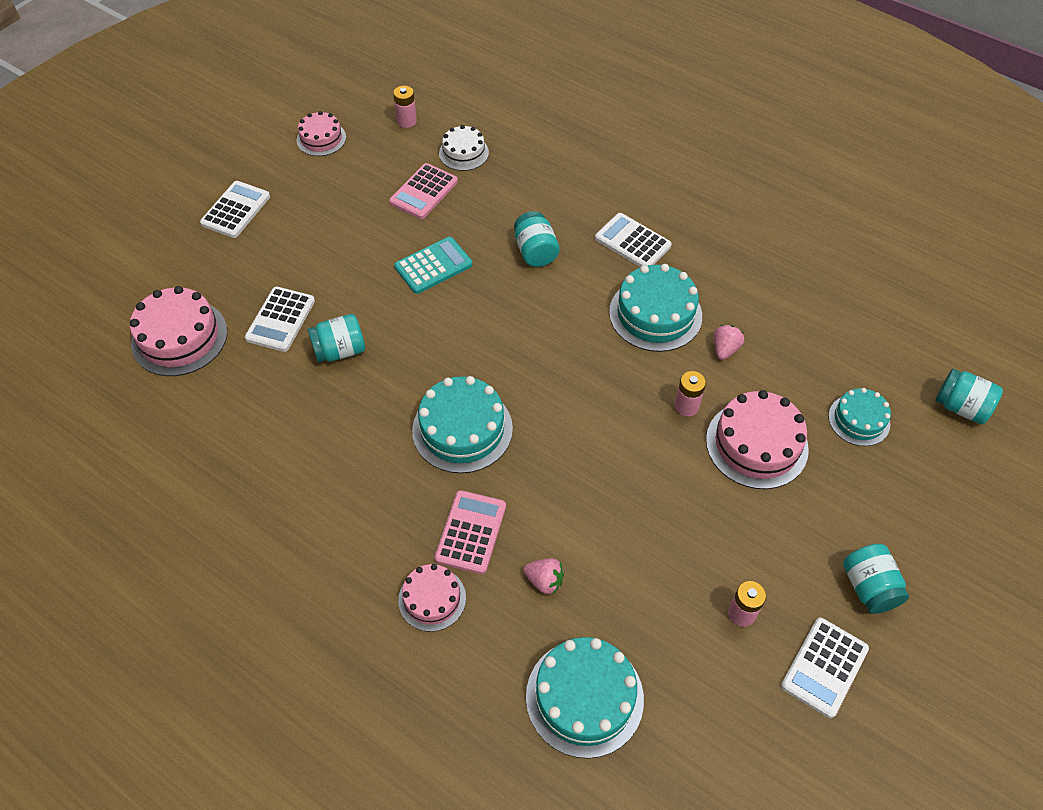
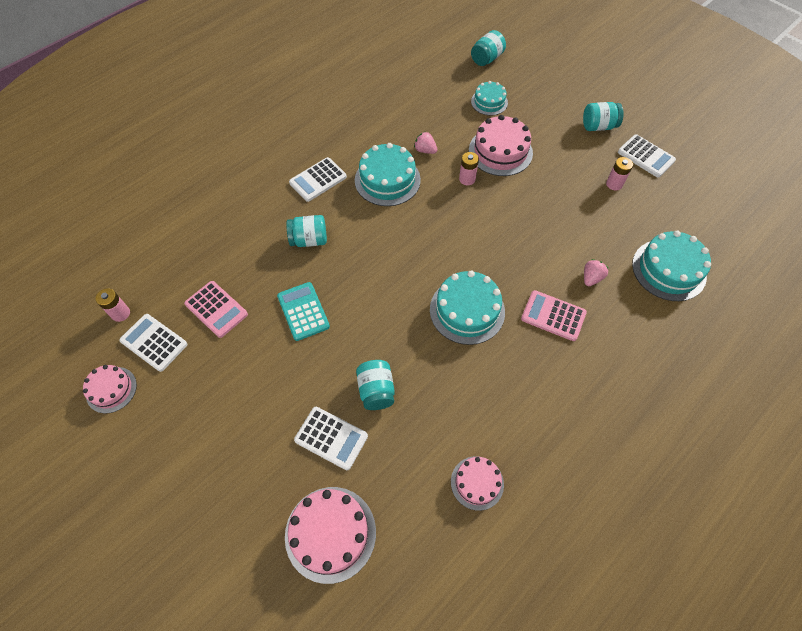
camera: 80 degrees left, 5 degrees up
white calculator [200,181,270,238] -> white calculator moved to [119,314,187,372]
pink cake [398,564,466,632] -> pink cake moved to [451,456,504,511]
white cake [439,125,489,171] -> none

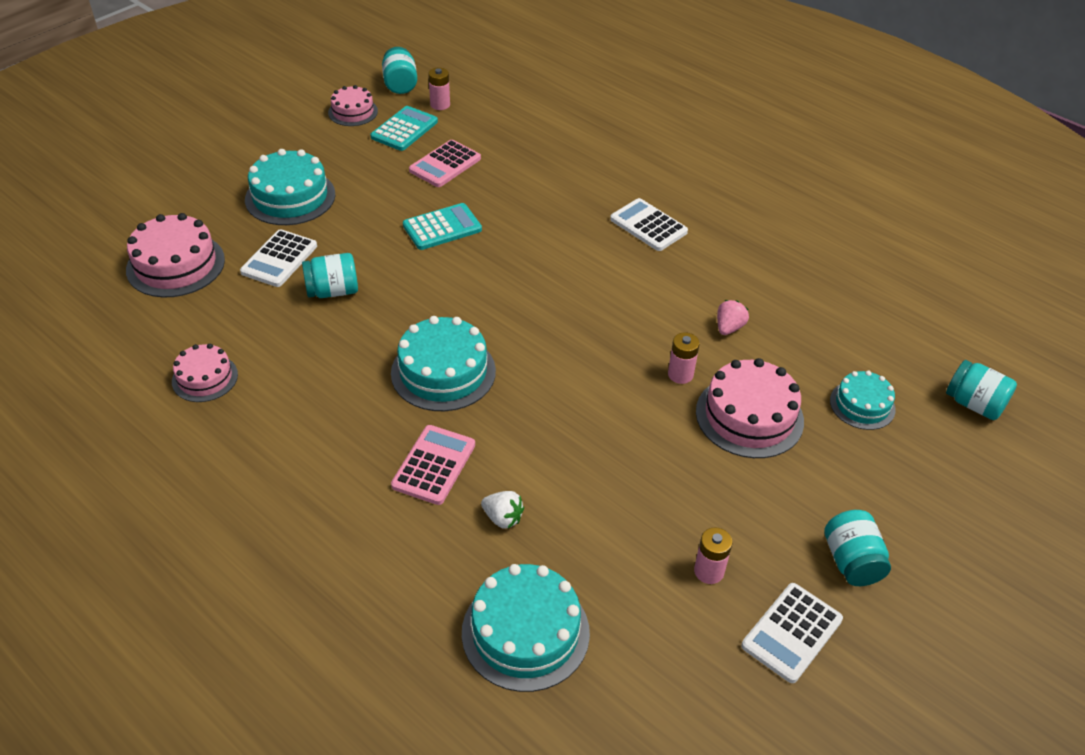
camera: 85 degrees right, 15 degrees down
white calculator [119,314,187,372] -> turquoise calculator [370,106,438,151]
turquoise jar [286,215,327,247] -> turquoise jar moved to [382,47,417,94]
turquoise cake [355,143,421,206] -> turquoise cake moved to [245,149,335,225]
pink strawberry [584,259,609,286] -> white strawberry [481,491,524,528]

